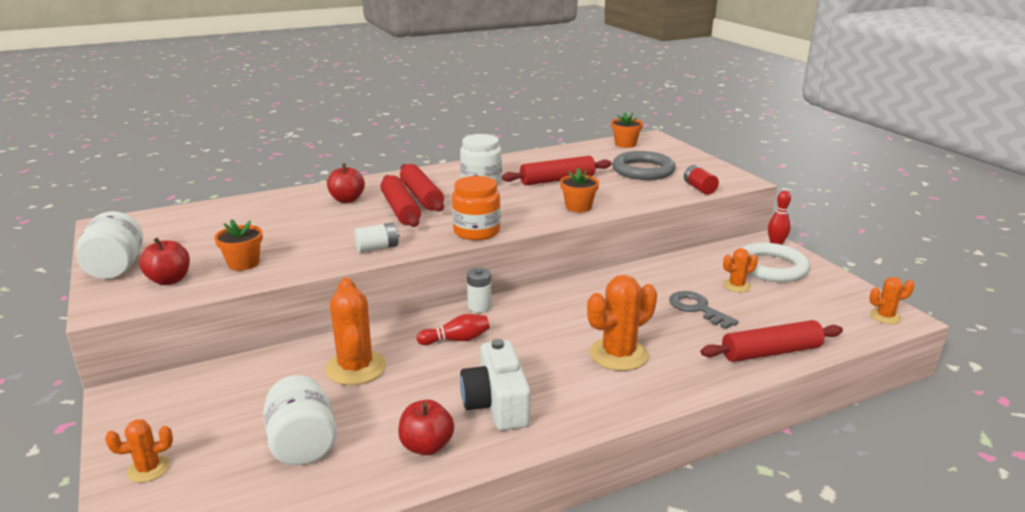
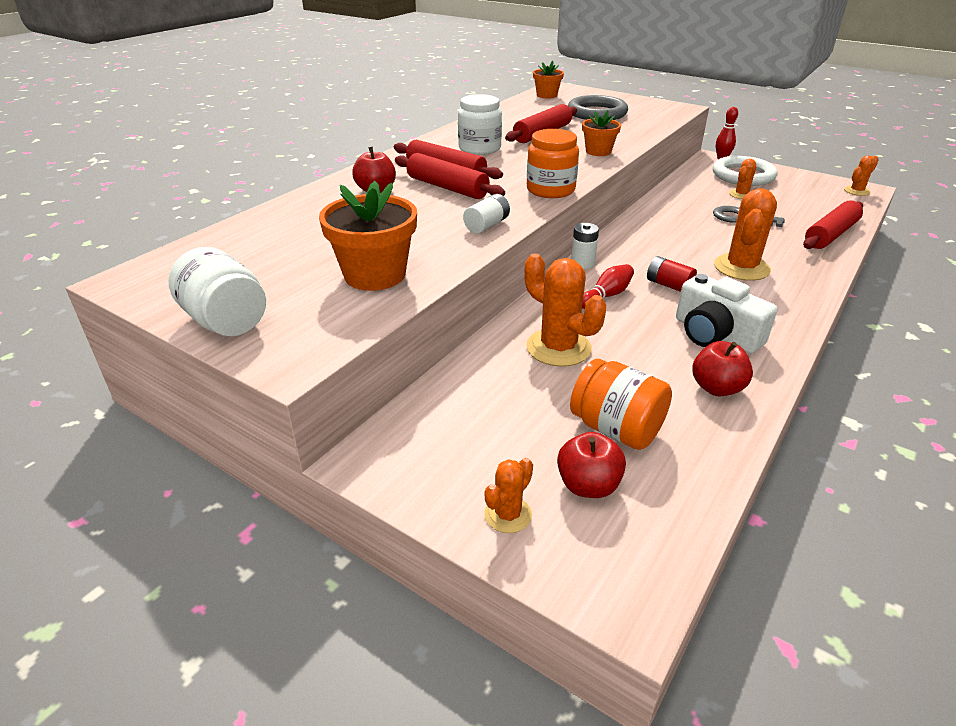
camera: 30 degrees left, 10 degrees up
red apple [139,238,190,285] -> red apple moved to [557,432,626,498]
orange flower pot [214,219,263,271] -> orange flower pot [319,181,417,291], size x1.69
white jar [263,375,337,465] -> orange jar [570,359,672,450]
red battery [684,165,719,195] -> red battery moved to [647,256,697,292]

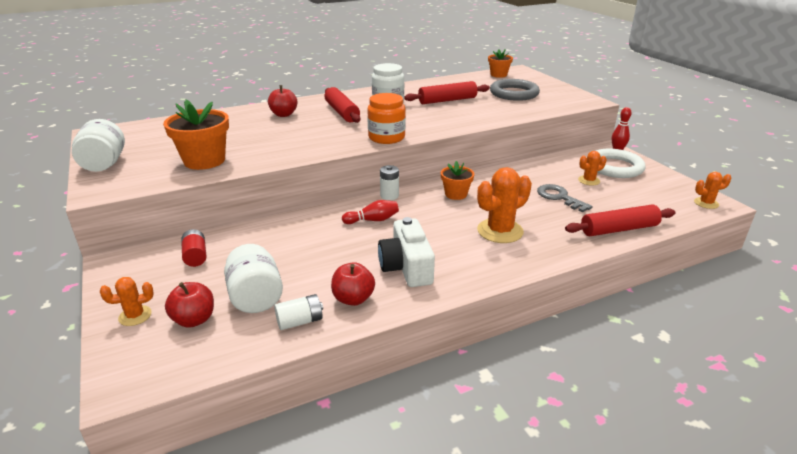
camera: 30 degrees right, 5 degrees down
red rolling pin [395,153,505,199] -> none
white battery [463,194,510,234] -> white battery moved to [274,294,323,330]
orange cactus [524,253,606,367] -> none
orange jar [570,359,672,450] -> white jar [224,244,283,313]
orange flower pot [582,110,621,156] -> orange flower pot moved to [441,161,474,200]
red battery [647,256,697,292] -> red battery moved to [181,229,207,267]

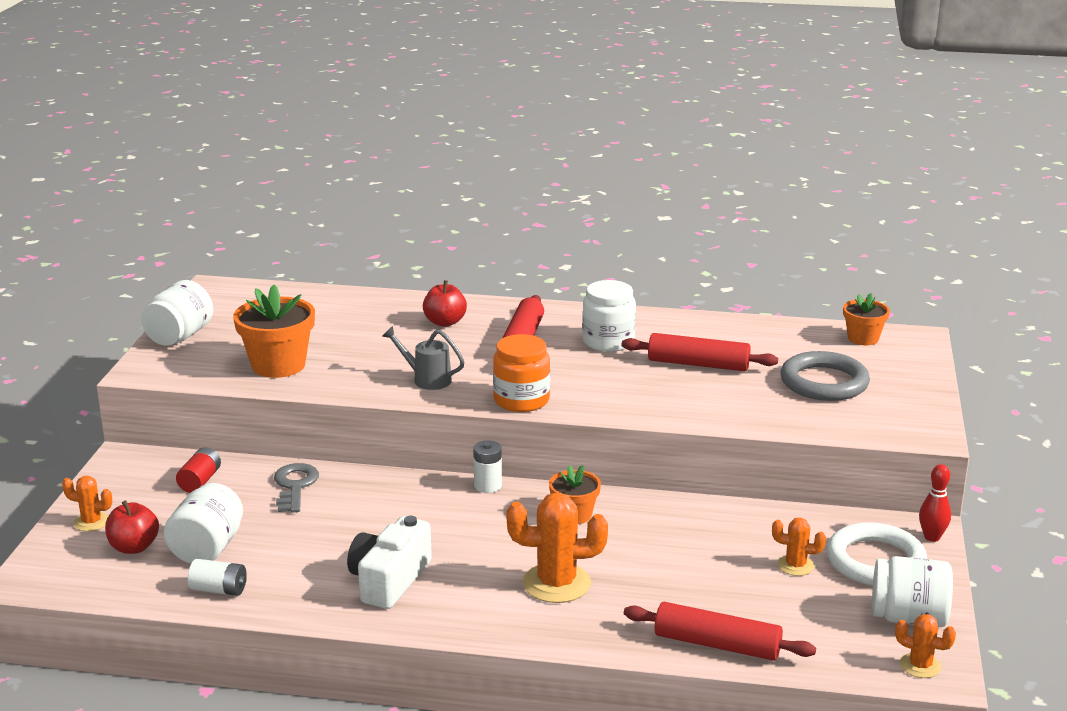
camera: 35 degrees right, 5 degrees down
red apple [331,262,375,306] -> none
red bowling pin [342,200,399,224] -> none
grey key [537,184,592,212] -> grey key moved to [274,463,319,512]
none -> grey watering can [382,326,465,390]
none -> white jar [872,556,953,627]

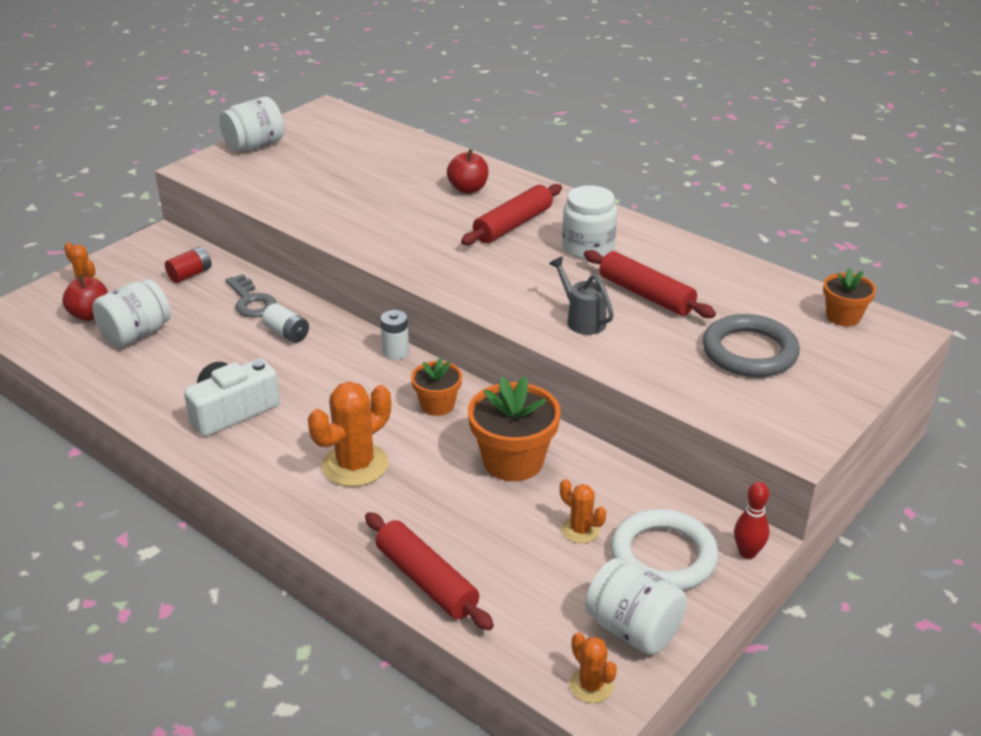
camera: 30 degrees right, 10 degrees up
white battery [188,559,247,596] -> white battery moved to [262,303,309,343]
orange flower pot [233,284,315,378] -> orange flower pot moved to [468,376,561,481]
grey key [274,463,319,512] -> grey key turned 120 degrees clockwise [225,274,276,318]
grey watering can [382,326,465,390] -> grey watering can moved to [549,256,614,335]
orange jar [493,334,550,412] -> none
orange cactus [507,493,608,603] -> orange cactus turned 75 degrees counterclockwise [308,382,391,487]

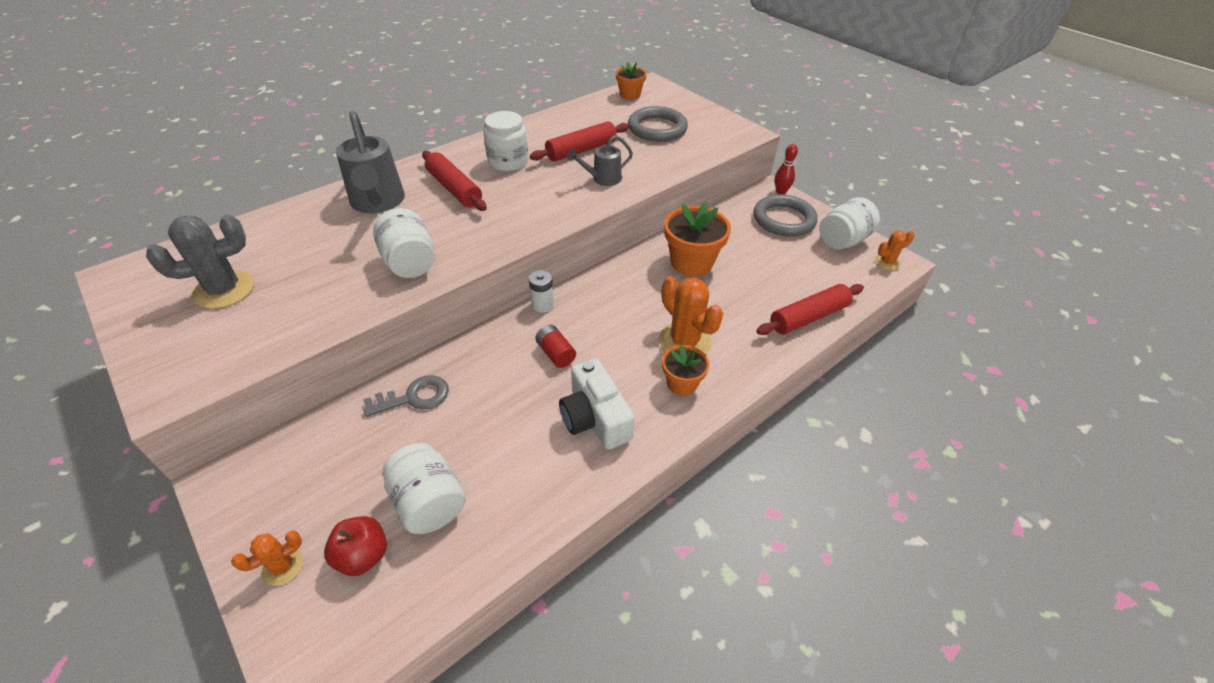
camera: 80 degrees left, 10 degrees up
red battery [165,247,212,283] -> red battery moved to [535,325,576,368]
white jar [219,97,284,151] -> white jar moved to [373,208,435,278]
white battery [262,303,309,343] -> none
orange flower pot [411,357,462,416] -> orange flower pot moved to [662,344,709,396]
red apple [447,149,489,194] -> grey watering can [336,111,405,213]
orange cactus [560,479,606,543] -> none
white ring [611,509,719,590] -> grey ring [753,194,818,237]
none -> grey cactus [146,215,254,309]

